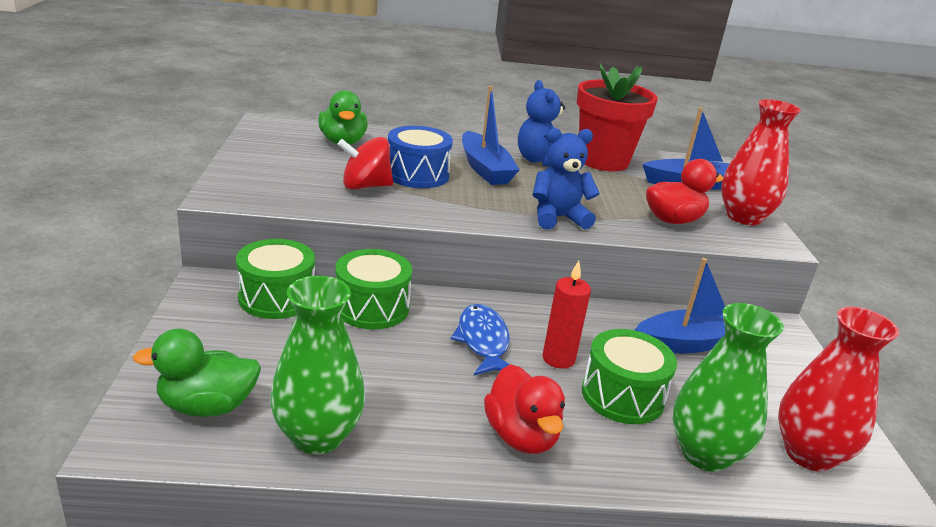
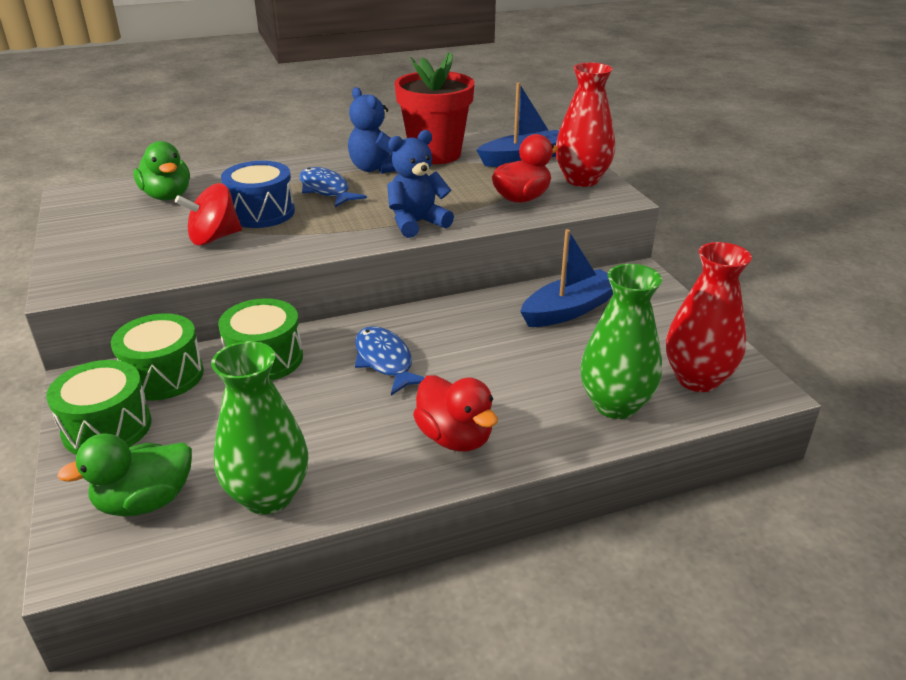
camera: 15 degrees left, 5 degrees up
blue boat [462,86,520,185] -> blue fish [299,167,367,207]
red candle [542,261,591,369] -> none
green drum [582,329,677,424] -> green drum moved to [46,360,152,455]

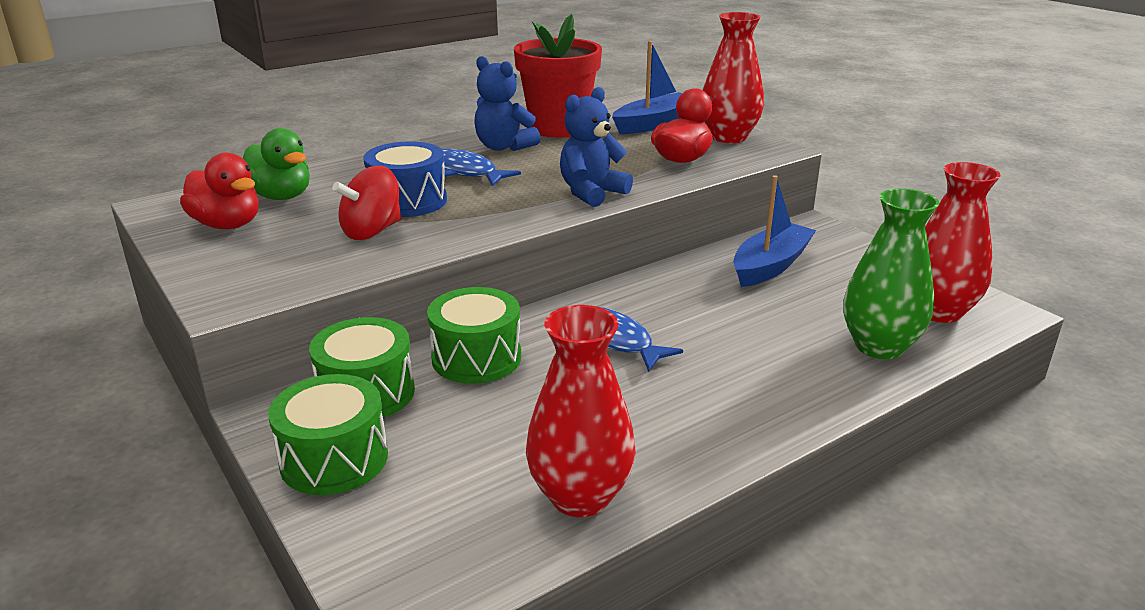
camera: 15 degrees left, 5 degrees down
green duck [57,434,192,517] -> none
green vase [211,341,308,515] -> red vase [526,305,636,517]
red duck [413,375,498,452] -> red duck moved to [180,153,259,229]

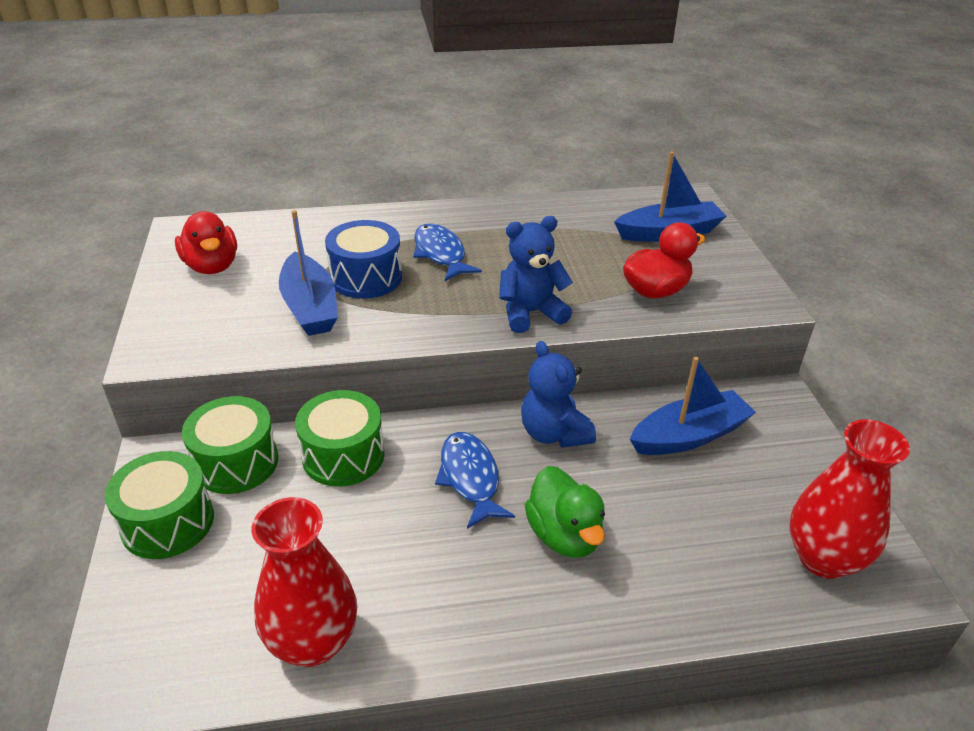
camera: 25 degrees right, 10 degrees up
green duck [243,128,310,200] -> green duck moved to [525,466,605,558]
red spinning top [332,166,401,240] -> blue boat [279,210,338,336]
blue teddy bear [474,56,541,151] -> blue teddy bear moved to [521,341,596,448]
red flower pot [514,14,602,138] -> none
red vase [703,12,764,143] -> none
green vase [843,189,939,359] -> none

